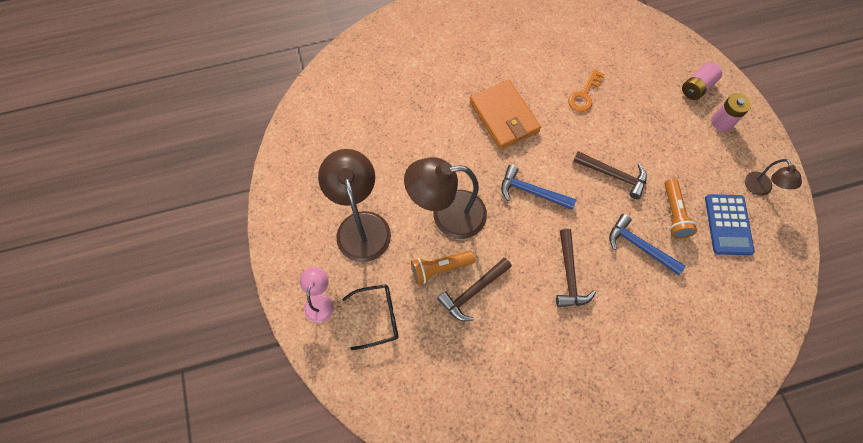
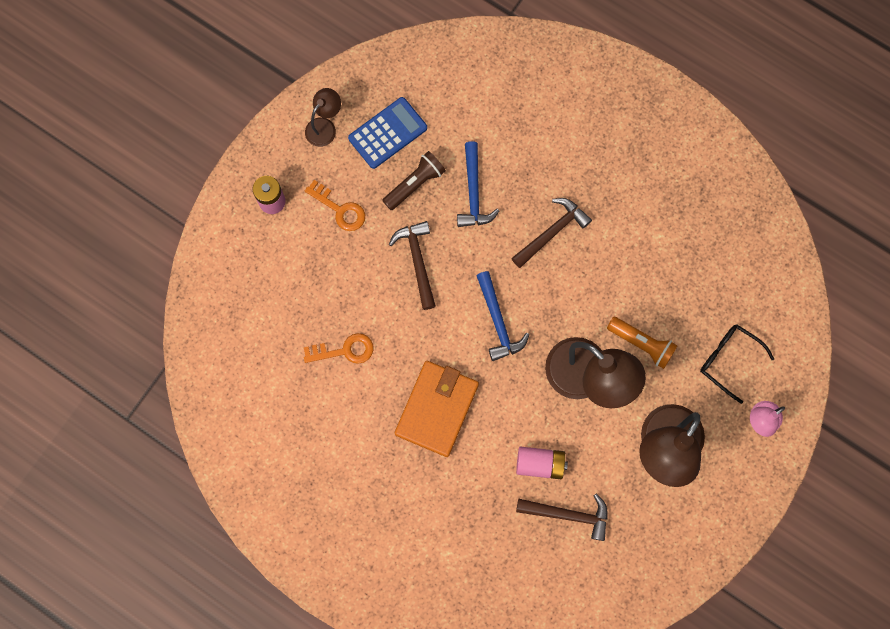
camera: 130 degrees left, 10 degrees up
brown hammer [437,258,512,321] -> brown hammer moved to [516,493,608,541]
orange flashlight [665,178,697,239] -> brown flashlight [382,151,446,210]
pink battery [682,62,722,100] -> pink battery moved to [516,447,568,479]
none -> orange key [305,180,365,231]

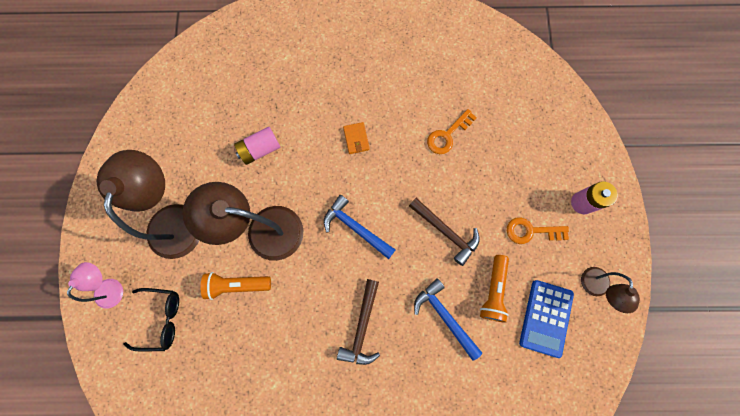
camera: 145 degrees right, 0 degrees up
brown flashlight [382,151,446,210] -> orange flashlight [480,255,509,323]
orange wallet [395,361,479,457] -> orange wallet [343,122,370,154], size x0.43
brown hammer [516,493,608,541] -> none

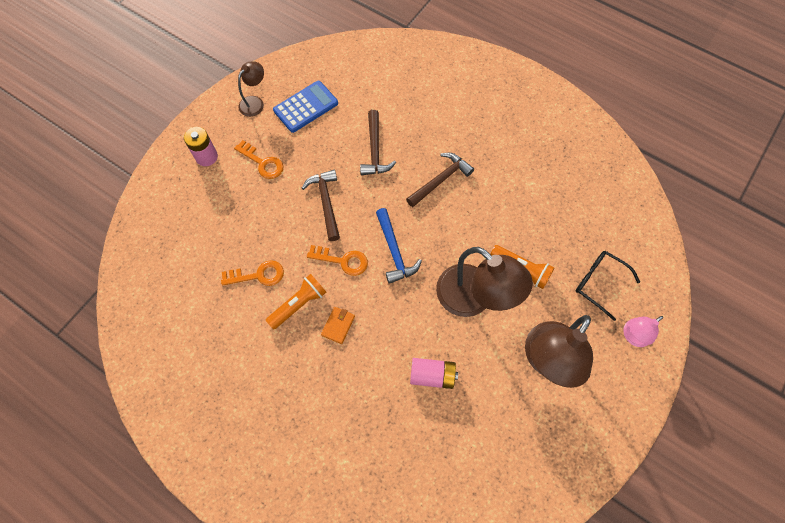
camera: 145 degrees left, 10 degrees down
blue hammer [414,278,482,361] -> brown hammer [360,110,396,175]
orange flashlight [480,255,509,323] -> orange flashlight moved to [266,274,326,329]
none -> orange key [307,245,368,276]

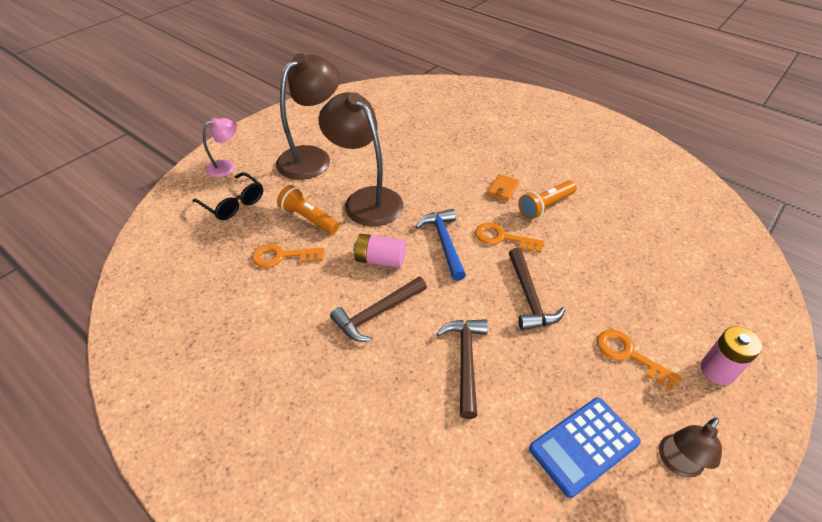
camera: 175 degrees left, 20 degrees down
orange key [221,260,284,286] -> orange key moved to [252,244,324,268]
pink battery [410,358,458,389] -> pink battery moved to [353,234,406,268]

